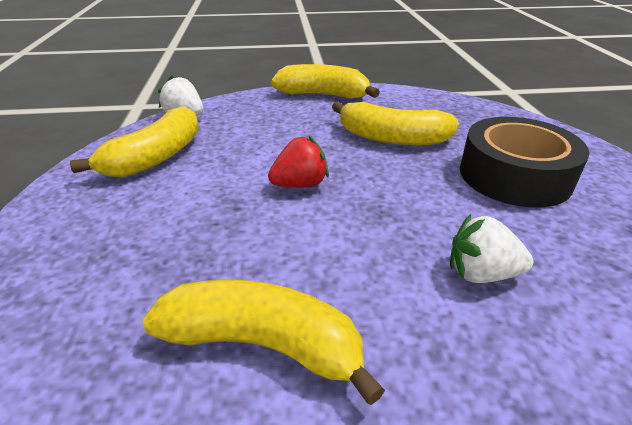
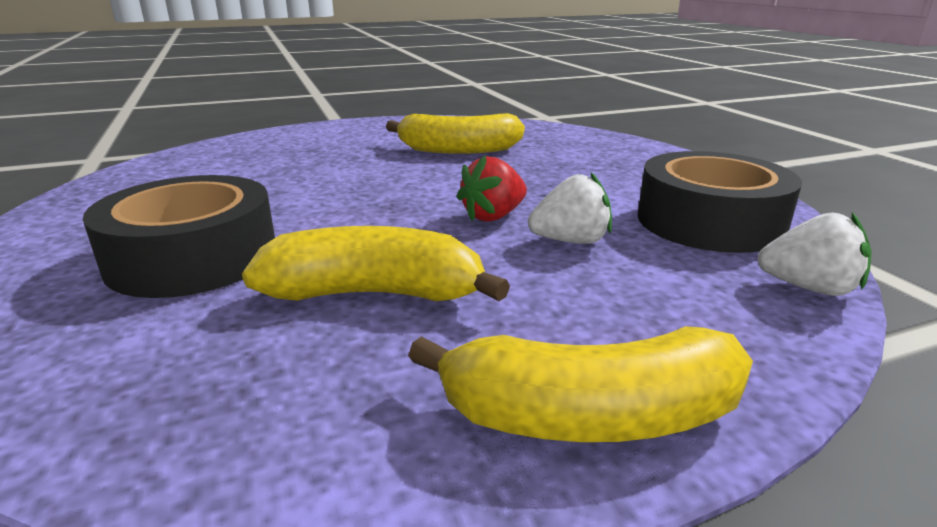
camera: 165 degrees right, 10 degrees down
yellow banana [70,106,199,178] -> black tape [637,151,802,253]
white strawberry [450,214,533,283] -> white strawberry moved to [528,172,612,244]

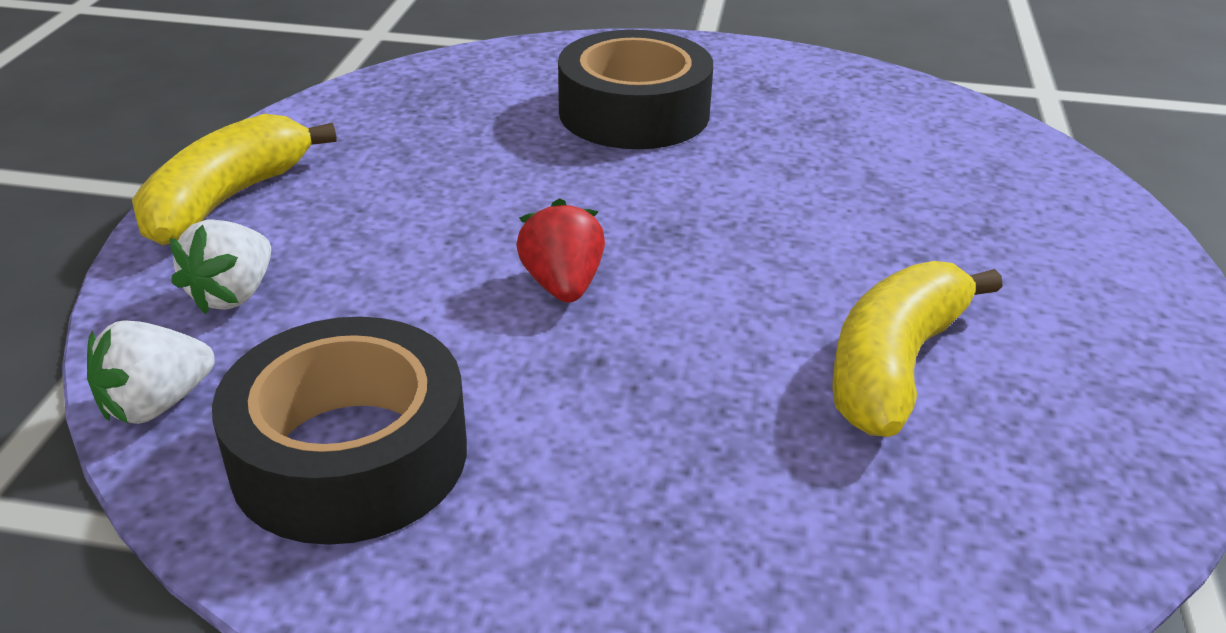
camera: 120 degrees right, 10 degrees up
yellow banana [242,226,510,301] -> none
white strawberry [528,172,612,244] -> white strawberry moved to [170,220,271,315]

